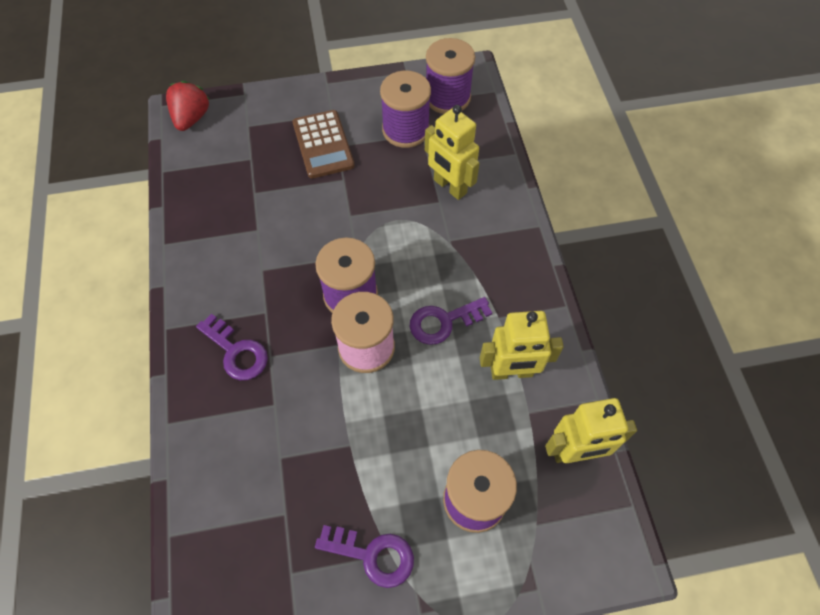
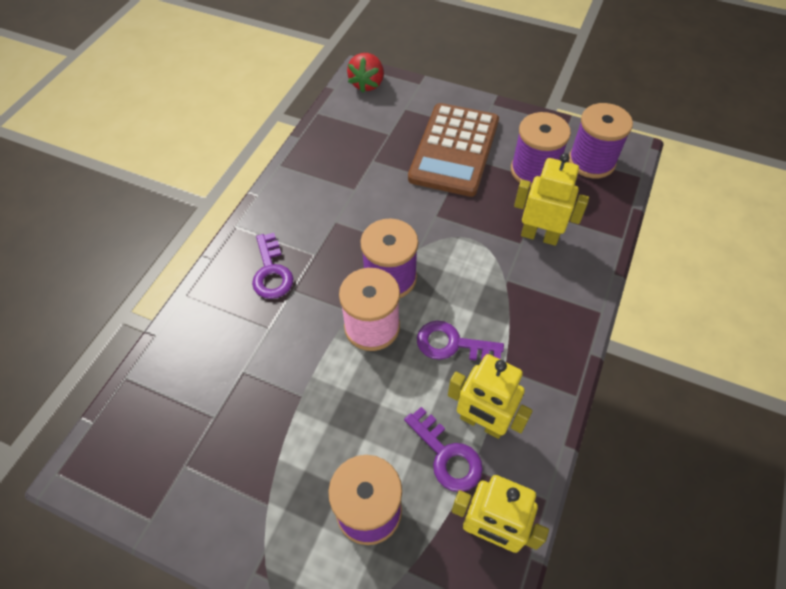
camera: 35 degrees right, 5 degrees down
red strawberry [166,81,210,131] -> red strawberry turned 150 degrees clockwise [347,53,384,93]
brown calculator [293,110,355,178] -> brown calculator [408,103,499,197], size x1.52
purple key [315,525,414,588] -> purple key moved to [404,407,483,492]
yellow robot [425,105,480,200] -> yellow robot turned 120 degrees clockwise [514,153,589,246]

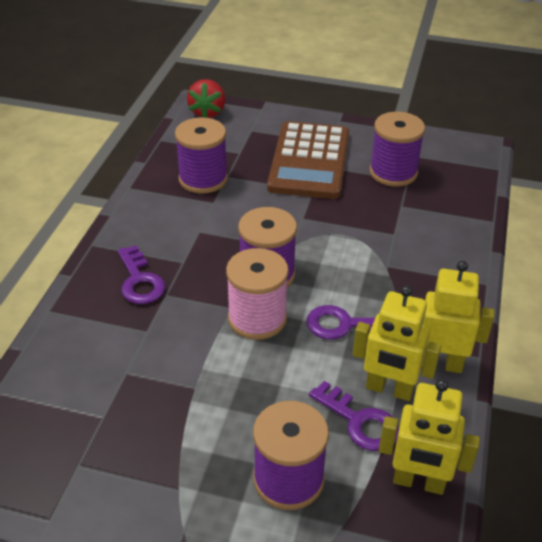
camera: 10 degrees left, 15 degrees down
yellow robot [514,153,589,246] -> yellow robot moved to [415,261,495,373]
purple spool [569,103,633,178] -> purple spool moved to [175,117,228,194]

